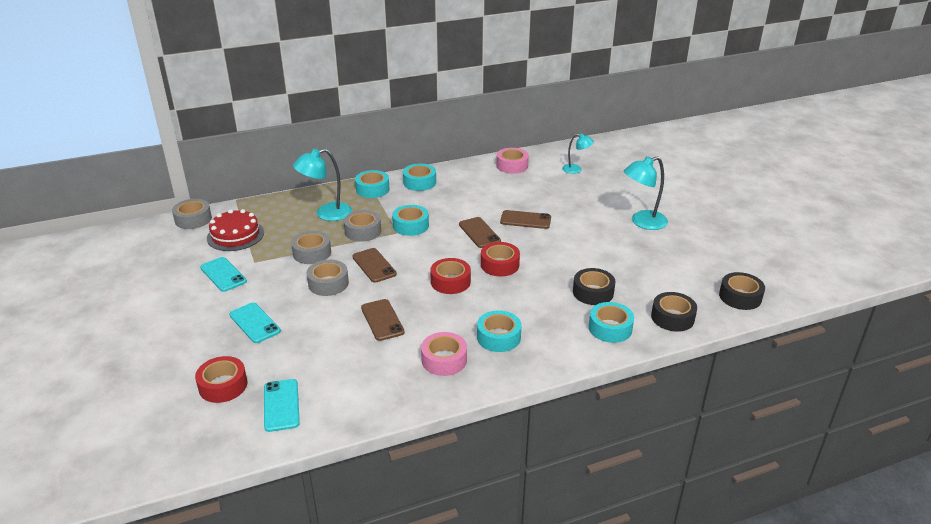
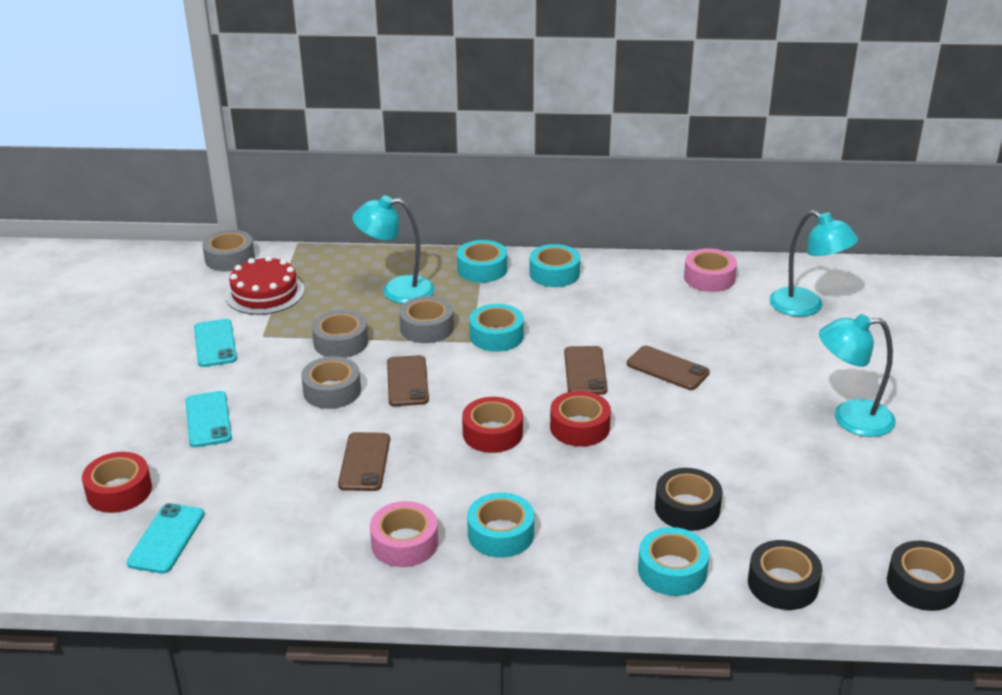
camera: 25 degrees right, 0 degrees up
turquoise lamp [562,133,594,174] -> turquoise lamp [769,210,858,317], size x1.66

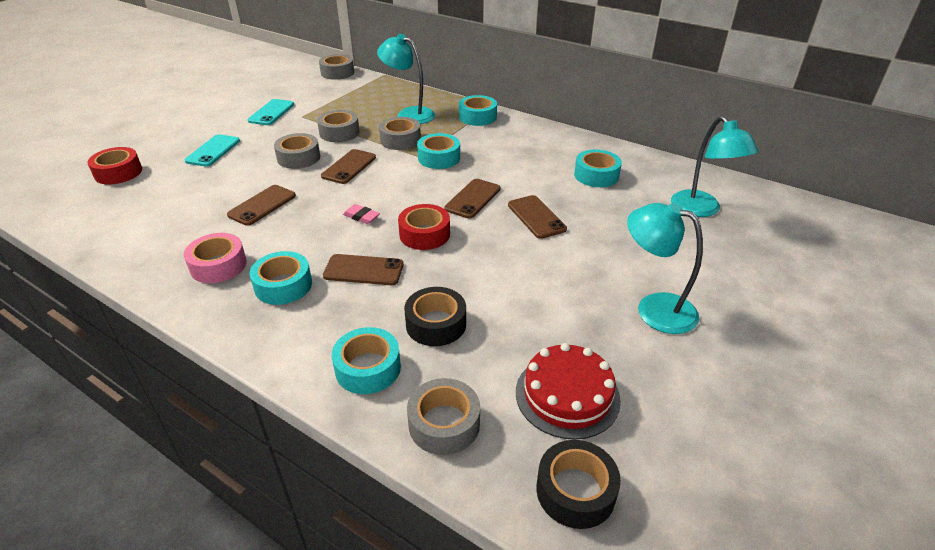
camera: 30 degrees right, 5 degrees up
turquoise phone [127,503,205,573] -> none
red cake [225,256,304,315] -> red cake moved to [516,343,621,440]
red tape [462,397,523,453] -> pink eraser [343,204,380,224]
turquoise tape [530,244,580,287] -> turquoise tape moved to [574,149,622,187]
pink tape [684,248,737,292] -> none
black tape [748,540,822,610] -> grey tape [407,378,480,455]
none -> brown phone [323,254,404,285]

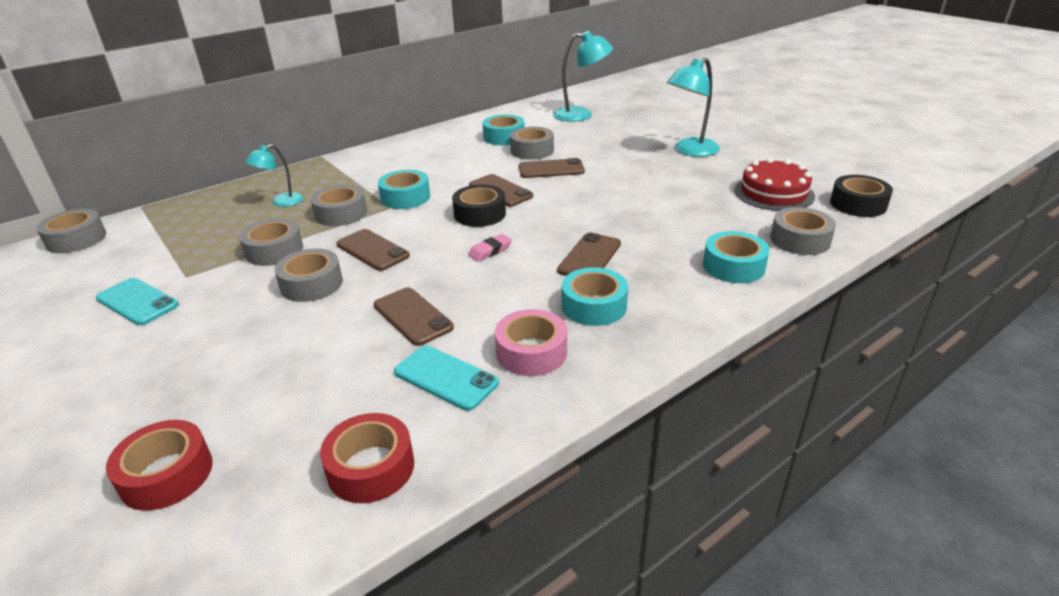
camera: 70 degrees left, 5 degrees down
turquoise phone [185,134,240,167] -> turquoise phone moved to [394,345,499,411]
turquoise lamp [377,34,435,124] -> turquoise lamp [246,144,303,207], size x0.60
red tape [398,204,450,250] -> red tape moved to [320,413,414,503]
black tape [404,287,466,346] -> black tape moved to [452,185,506,227]
turquoise tape [459,95,497,126] -> none
none -> grey tape [510,127,554,159]

